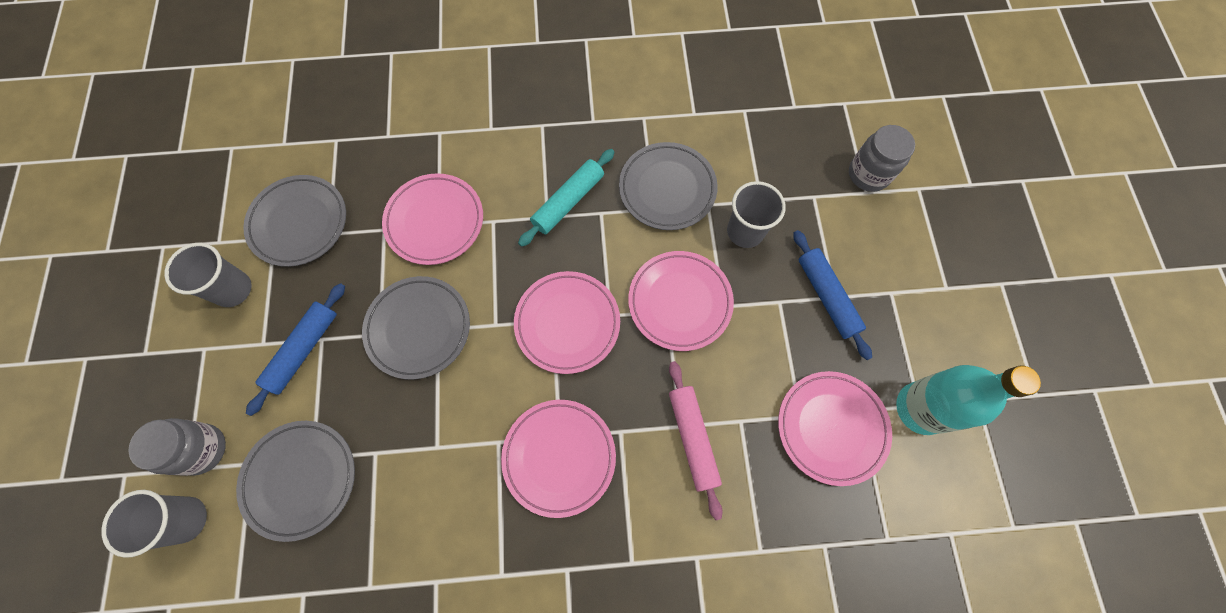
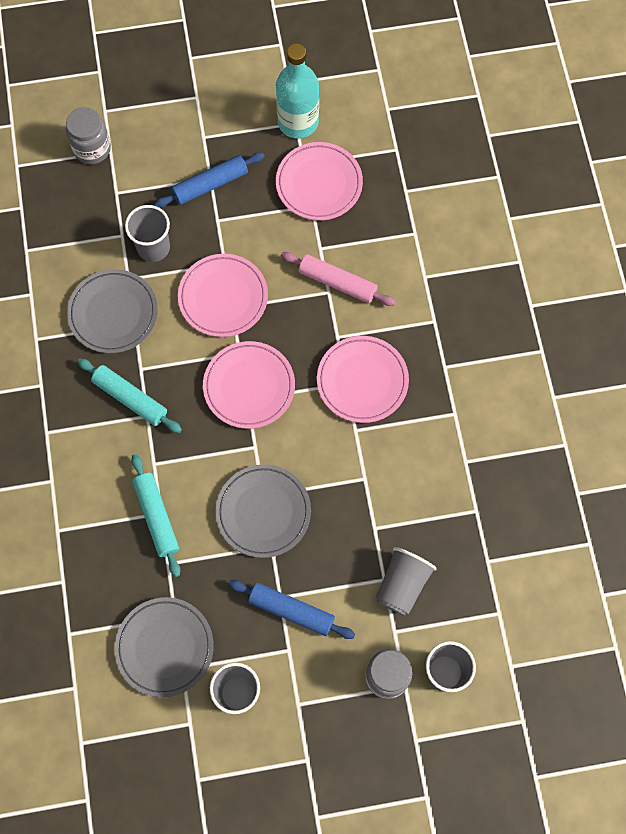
camera: 95 degrees left, 0 degrees up
grey plate [236,421,355,542] -> grey cup [375,547,437,616]
pink plate [382,173,483,265] -> turquoise rolling pin [131,454,180,577]
pink rolling pin [669,361,723,520] -> pink rolling pin turned 45 degrees clockwise [281,252,396,306]

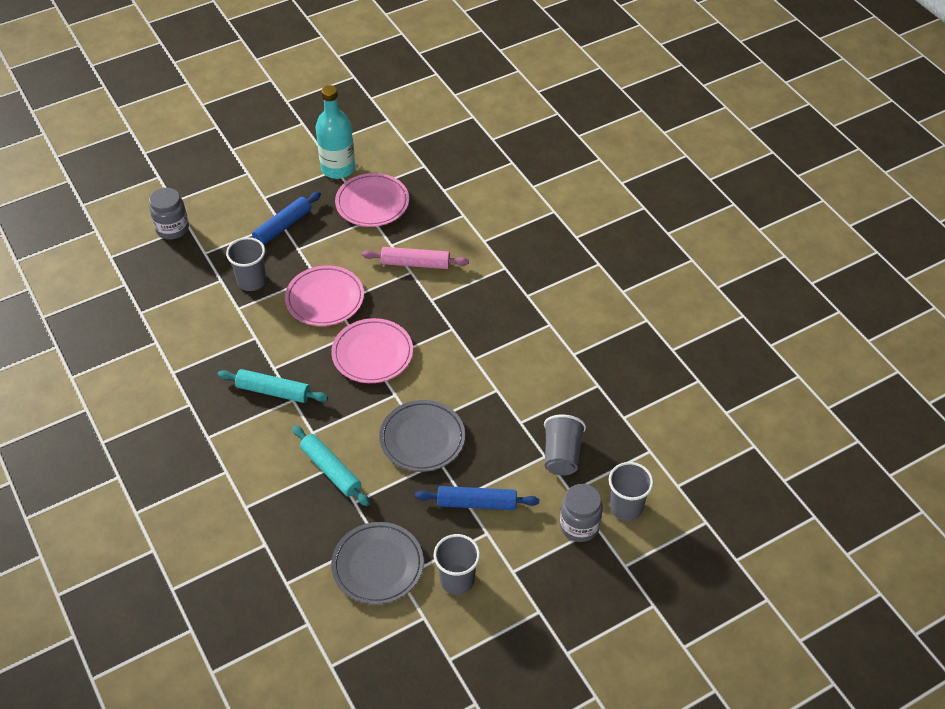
camera: 20 degrees left, 20 degrees down
grey plate [67,269,158,353] -> none
pink plate [317,336,409,423] -> none

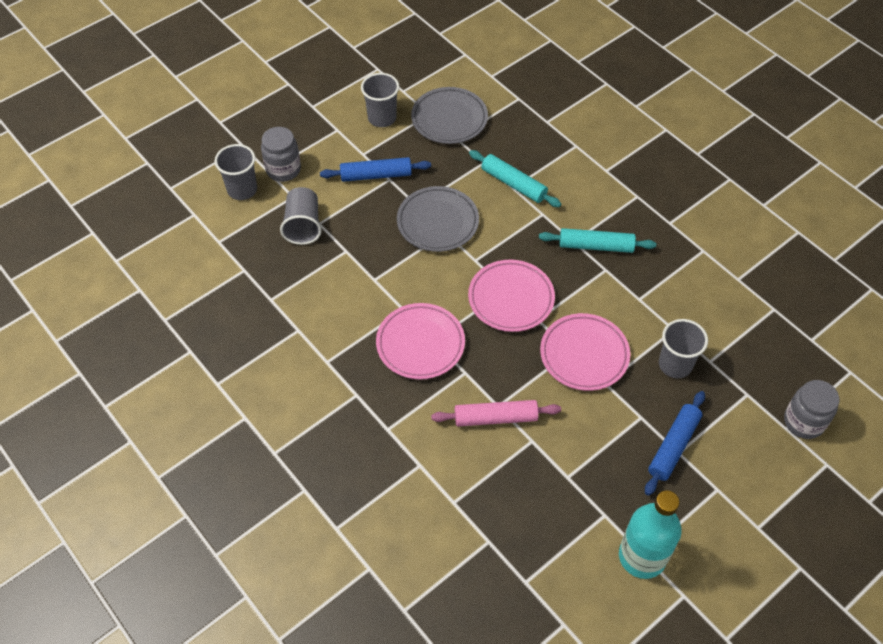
camera: 170 degrees right, 5 degrees up
pink plate [335,173,409,227] -> pink plate moved to [376,303,465,379]

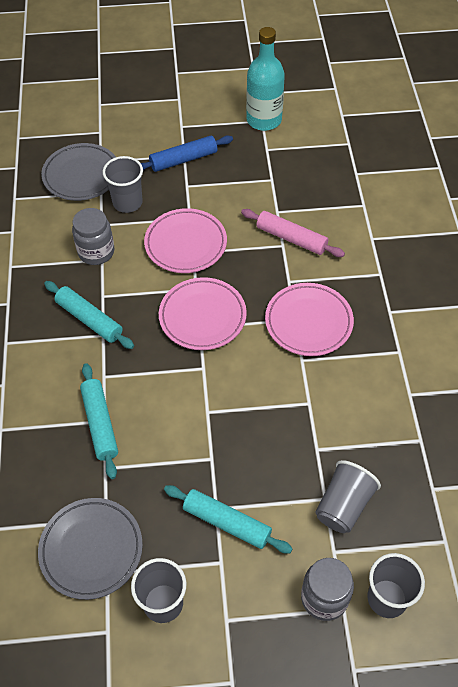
camera: 145 degrees left, 0 degrees up
blue rolling pin [320,157,431,182] -> turquoise rolling pin [164,485,293,553]
grey plate [397,186,479,252] -> grey plate moved to [41,143,116,201]
grey jar [784,380,839,439] -> grey jar moved to [72,208,114,265]

